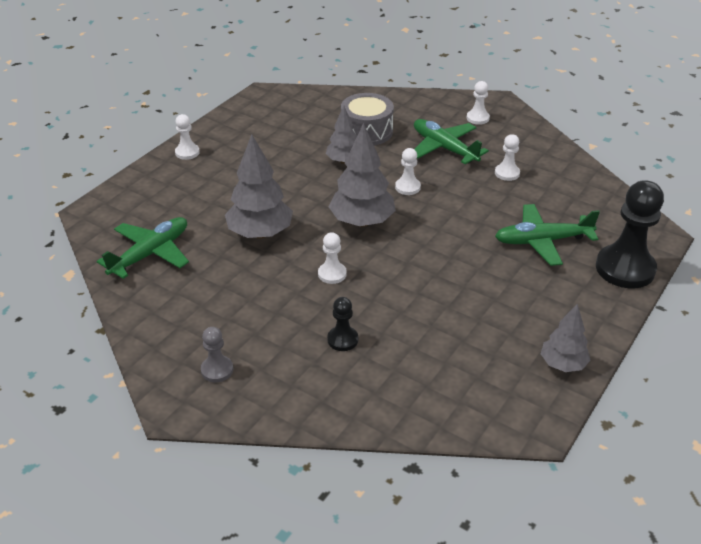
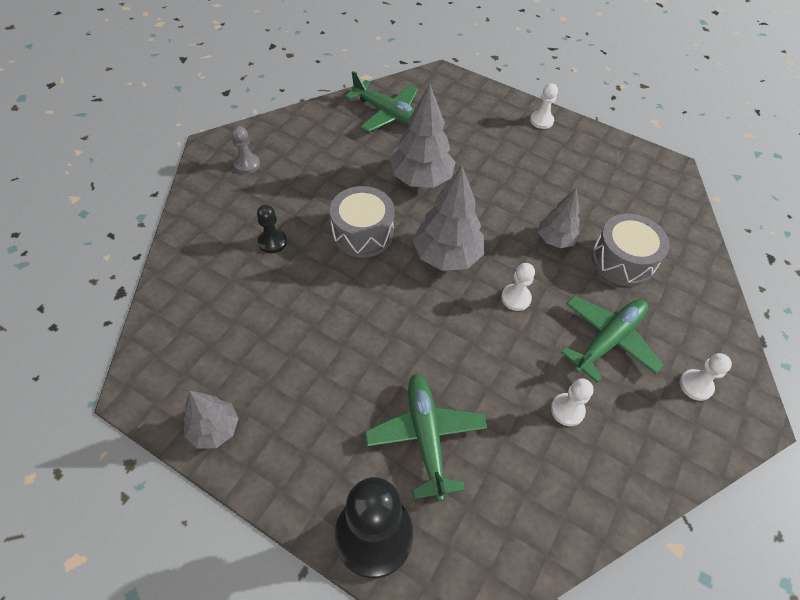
camera: 85 degrees right, 15 degrees up
white pawn [318,232,347,284] -> grey drum [330,186,395,258]

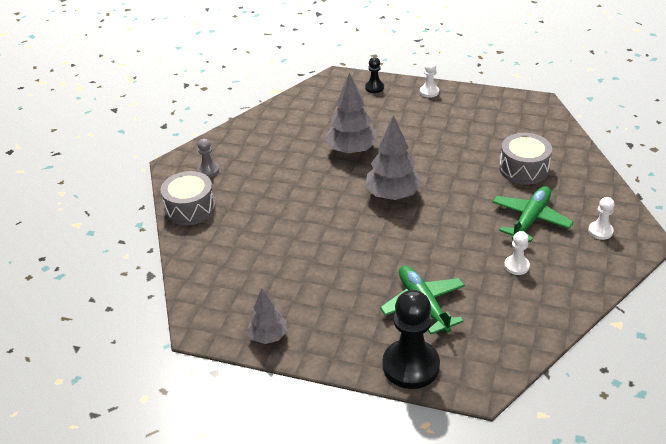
camera: 10 degrees left, 15 degrees down
black pawn [257,205,287,253] -> black pawn moved to [365,57,384,93]
grey drum [330,186,395,258] -> grey drum moved to [160,171,216,225]
green plane [345,71,418,132] -> none
white pawn [501,263,535,311] -> none
grey tree [538,188,581,248] -> none

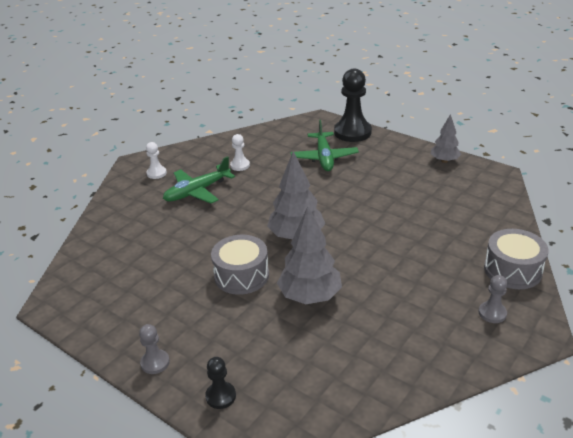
camera: 160 degrees left, 5 degrees down
white pawn [420,61,439,98] -> grey pawn [139,324,170,374]
grey drum [499,133,552,185] -> grey drum moved to [211,235,269,295]

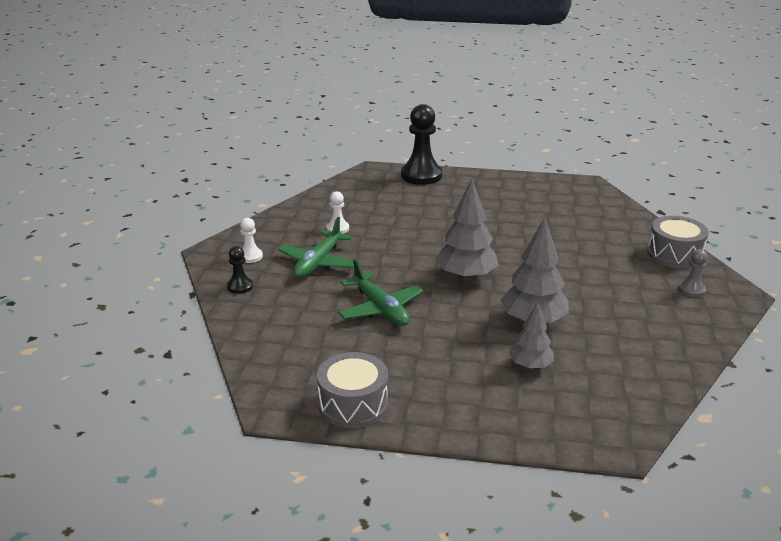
camera: 30 degrees left, 5 degrees down
grey pawn [139,324,170,374] -> none
black pawn [205,357,236,409] -> black pawn moved to [227,246,253,294]
grey drum [211,235,269,295] -> grey drum moved to [317,352,388,428]
green plane [291,120,359,171] -> green plane moved to [338,259,423,326]
grey tree [431,114,461,163] -> grey tree moved to [509,302,554,369]

